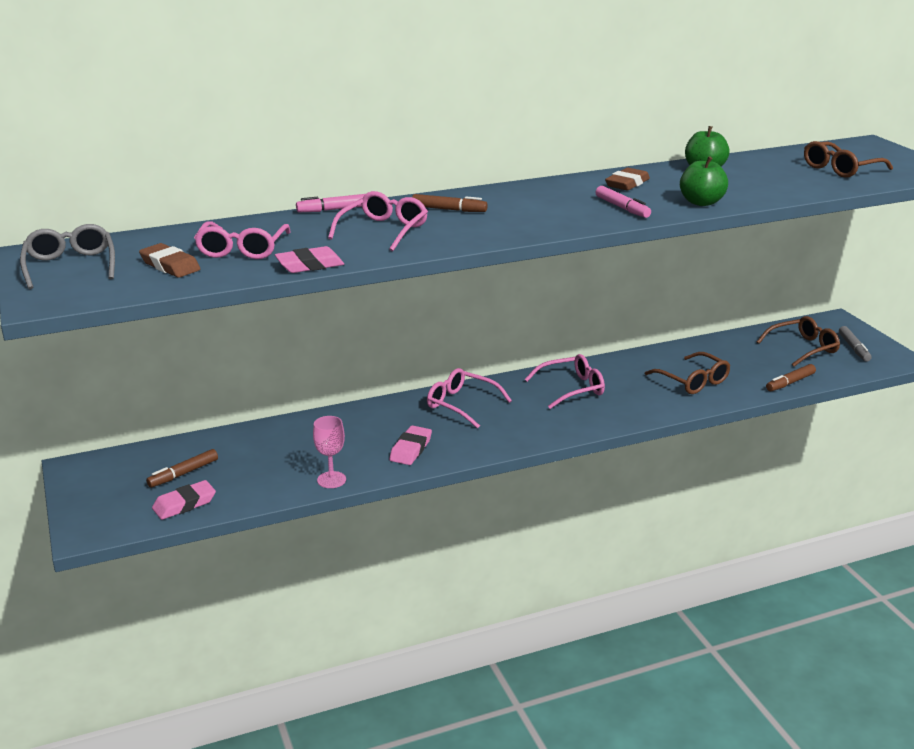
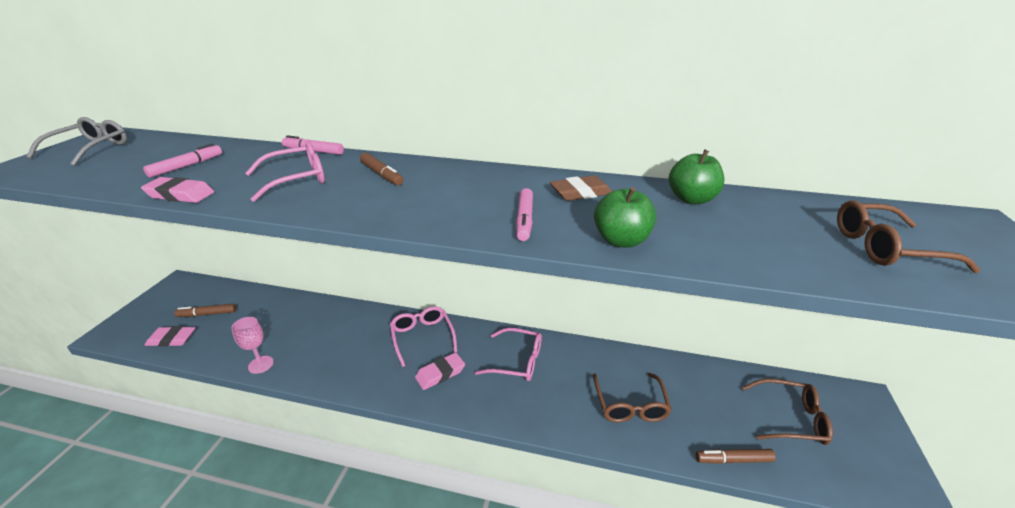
camera: 35 degrees right, 5 degrees up
brown eraser [139,243,200,278] -> none
pink glasses [194,221,291,259] -> pink marker [143,144,222,178]
pink eraser [389,425,432,465] -> pink eraser moved to [415,352,465,390]
grey marker [839,326,871,362] -> none

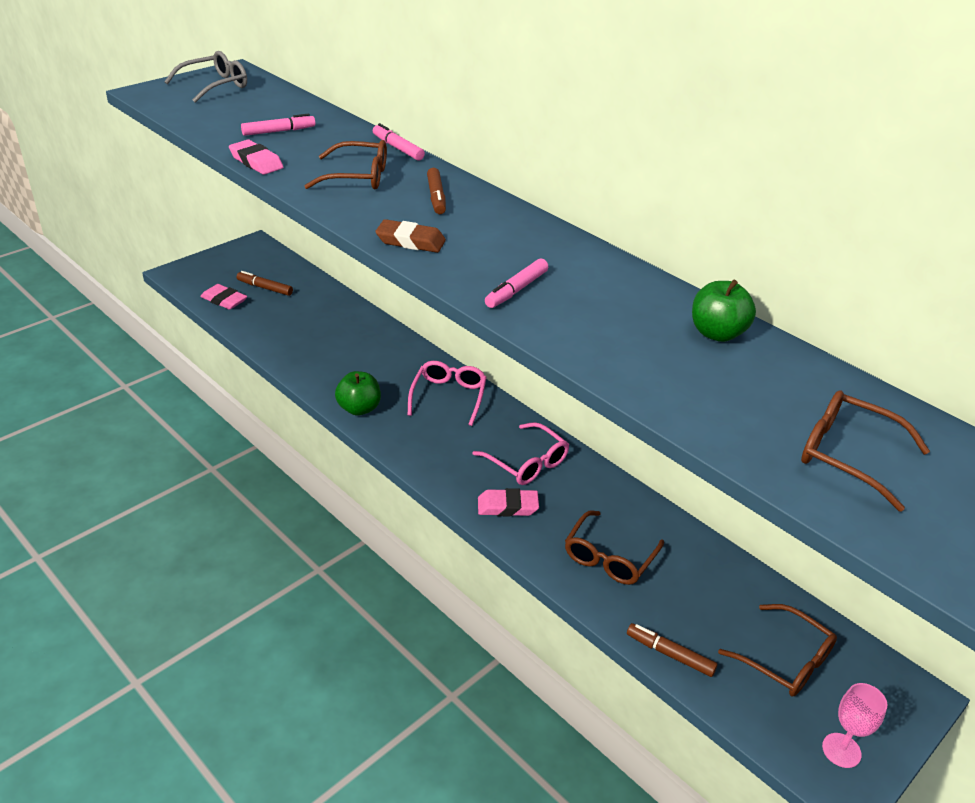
camera: 30 degrees right, 5 degrees up
pink goblet [231,317,274,374] -> pink goblet moved to [822,683,887,768]
pink glasses [245,141,325,202] -> brown glasses [305,140,387,189]
pink eraser [415,352,465,390] -> pink eraser moved to [478,488,539,516]
brown eraser [550,175,612,201] -> brown eraser moved to [375,219,446,253]
green apple [594,187,656,248] -> green apple moved to [335,371,381,416]

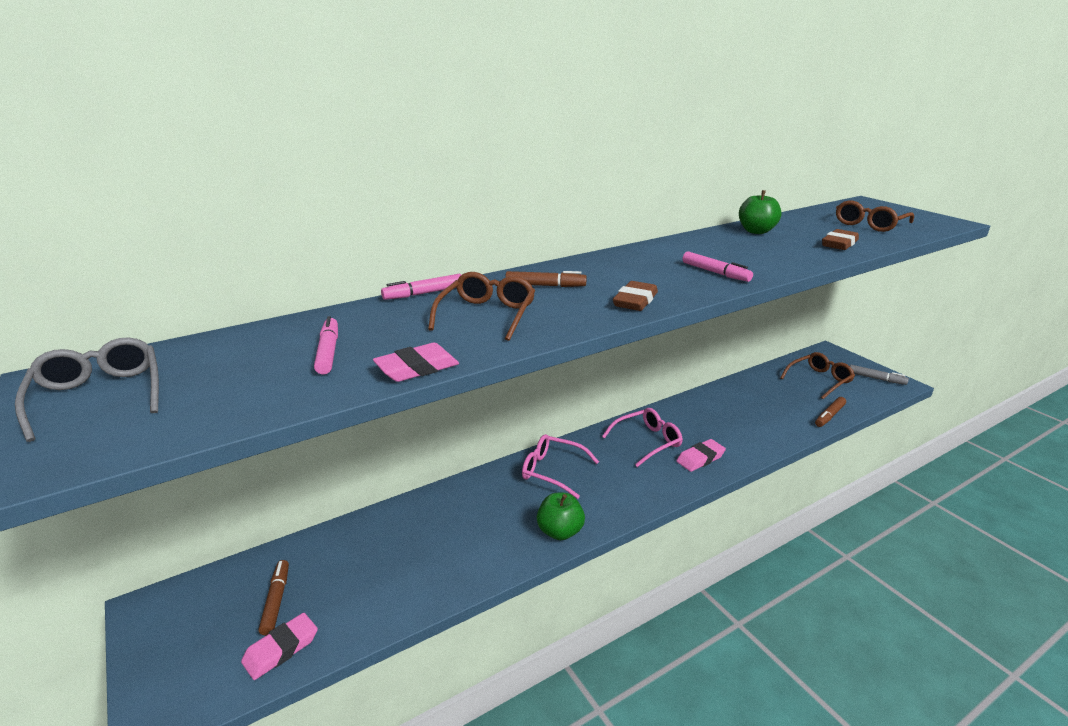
camera: 75 degrees left, 10 degrees down
brown marker [237,271,293,296] -> brown marker turned 135 degrees clockwise [259,560,289,636]
pink eraser [478,488,539,516] -> pink eraser turned 45 degrees clockwise [676,439,726,472]
brown glasses [565,510,664,585] -> none
pink goblet [822,683,887,768] -> grey marker [850,365,909,385]
none -> brown eraser [822,229,859,250]

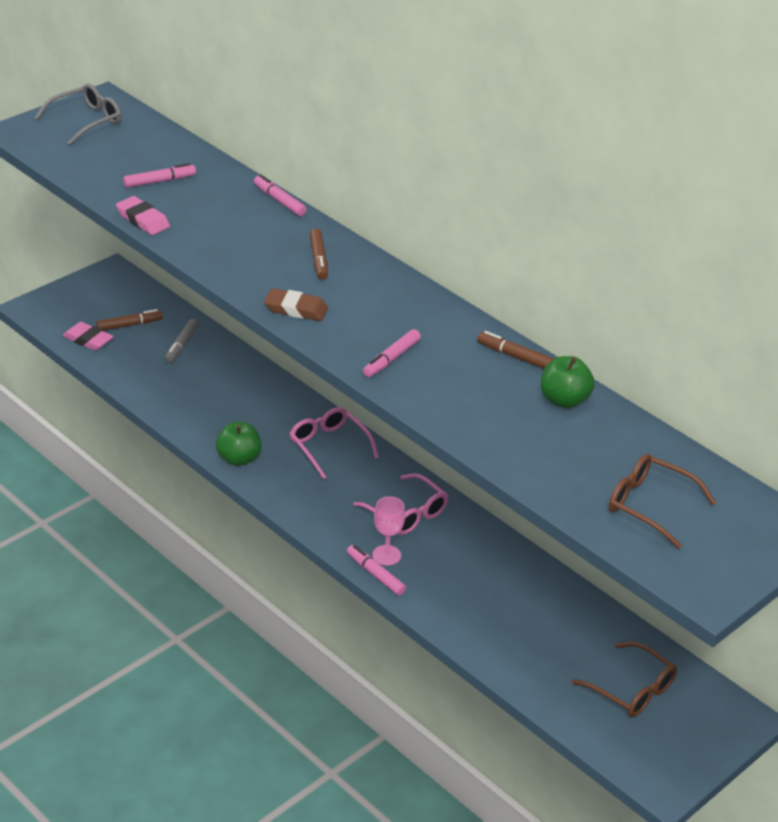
camera: 75 degrees right, 10 degrees up
brown glasses [428,272,535,341] -> none
pink glasses [522,434,599,499] -> pink glasses turned 45 degrees counterclockwise [290,407,379,479]
pink eraser [676,439,726,472] -> pink goblet [372,496,405,566]
brown marker [815,397,846,427] -> brown marker moved to [477,331,554,369]
brown eraser [822,229,859,250] -> none
grey marker [850,365,909,385] -> grey marker moved to [165,319,199,363]
none -> pink marker [347,545,406,596]

